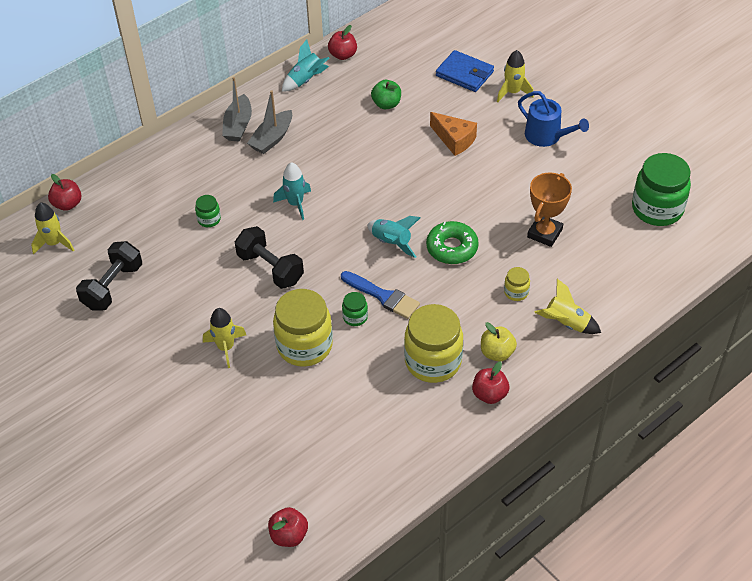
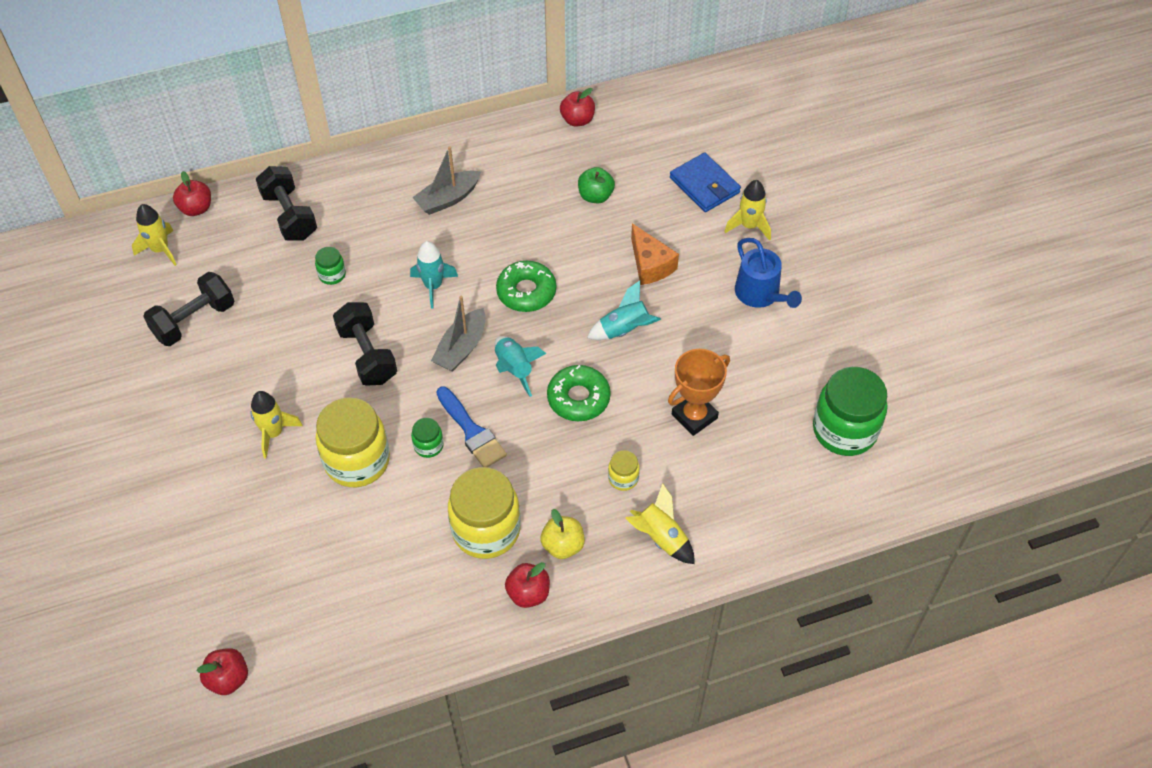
camera: 20 degrees right, 5 degrees up
grey boat [222,77,252,141] -> grey boat moved to [431,296,486,372]
turquoise rocket [282,39,329,92] -> turquoise rocket moved to [587,281,661,340]
none -> black dumbbell [256,166,317,241]
none -> green donut [496,261,556,312]

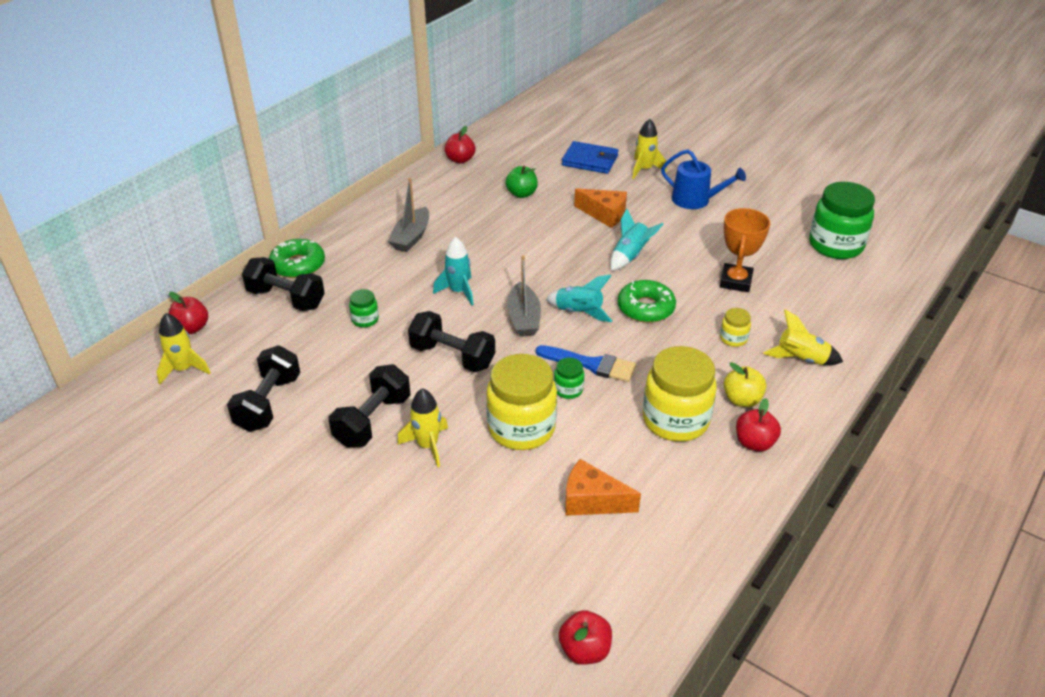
camera: 35 degrees left, 15 degrees down
green donut [496,261,556,312] -> green donut moved to [269,239,325,278]
none -> black dumbbell [329,364,411,448]
none -> orange cheese [565,459,641,516]

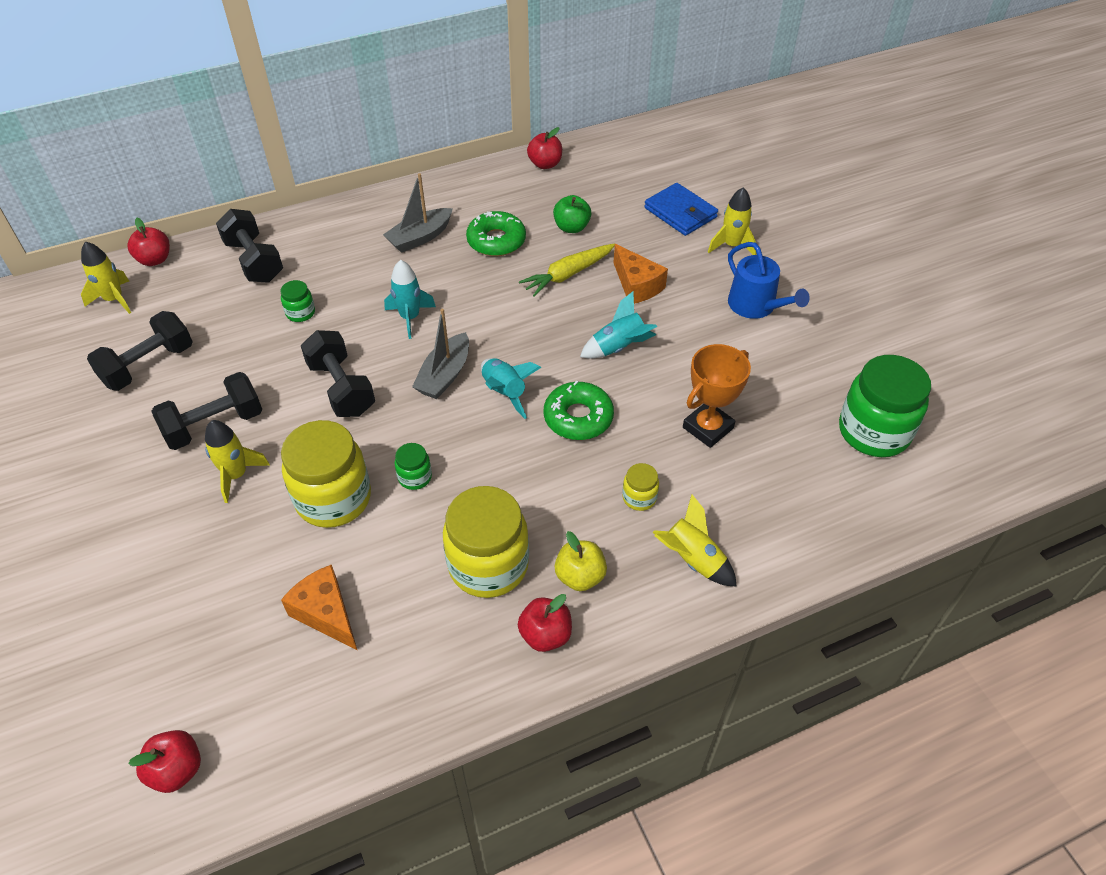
camera: 30 degrees right, 10 degrees up
green donut [269,239,325,278] -> green donut moved to [466,211,526,256]
blue brush [536,345,636,382] -> none
none -> yellow carrot [519,244,615,297]

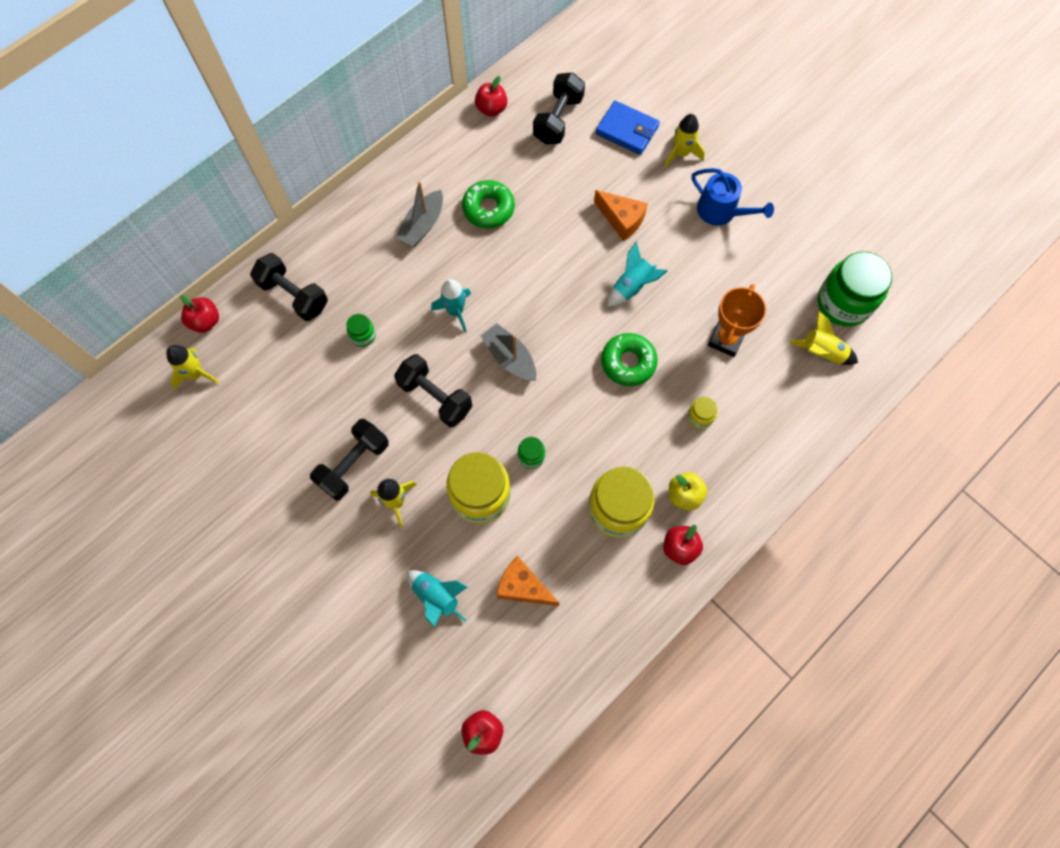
camera: 20 degrees left, 20 degrees up
black dumbbell [87,311,193,391] -> black dumbbell moved to [533,72,585,144]
grey boat [412,309,469,399] -> grey boat turned 135 degrees clockwise [481,323,536,381]
turquoise rocket [481,358,541,419] -> turquoise rocket moved to [407,570,467,627]
yellow carrot [519,244,615,297] -> none
green apple [553,195,591,233] -> none
yellow rocket [653,495,737,587] -> yellow rocket moved to [789,311,858,365]

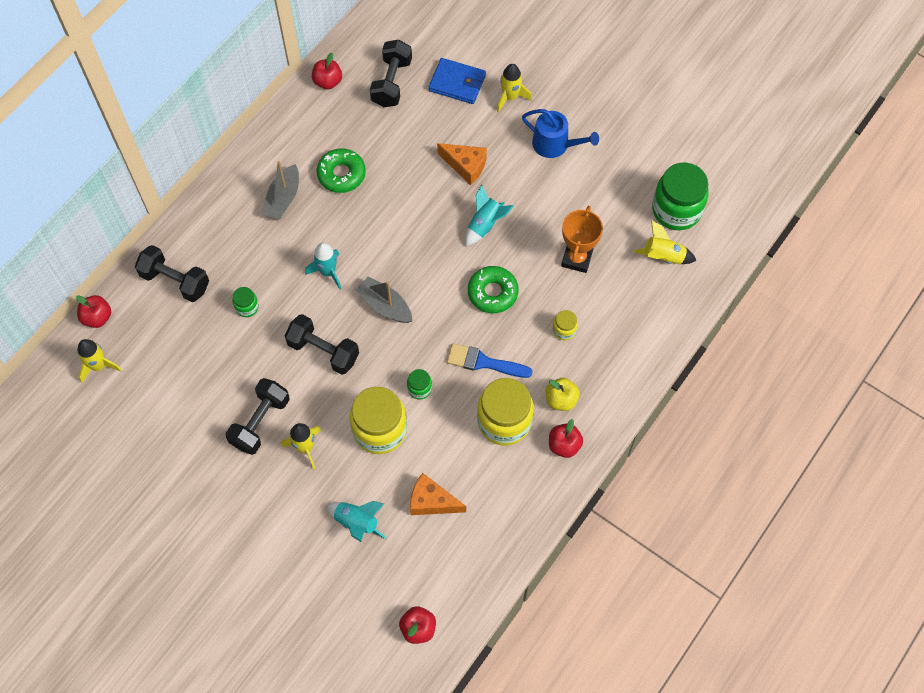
camera: 10 degrees left, 5 degrees down
none -> blue brush [447,343,533,378]

